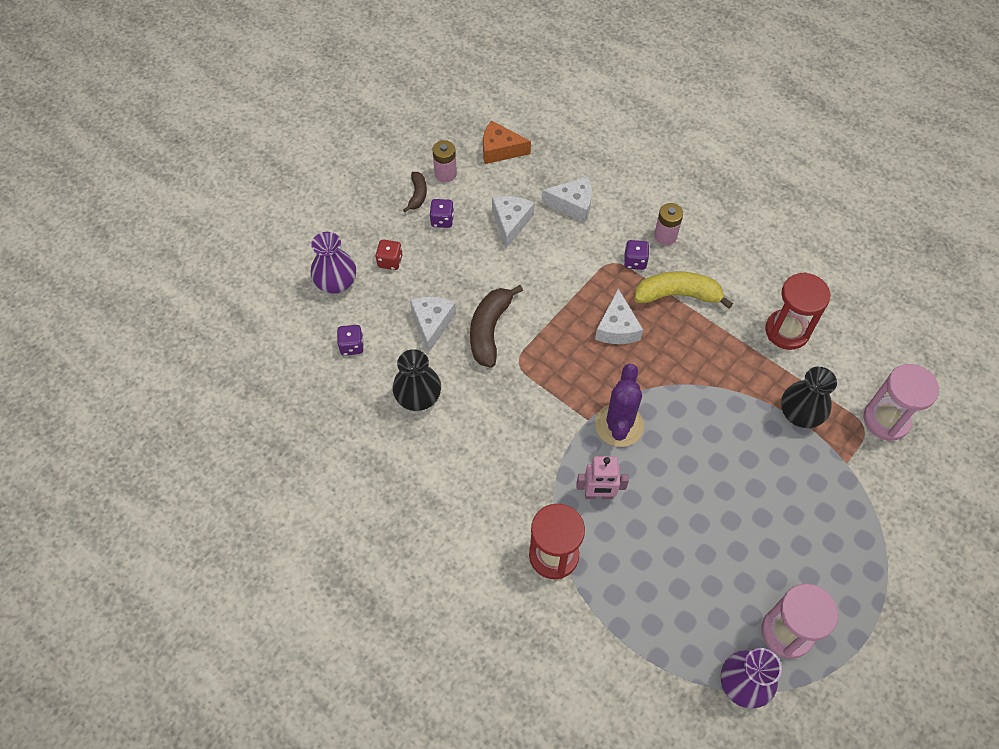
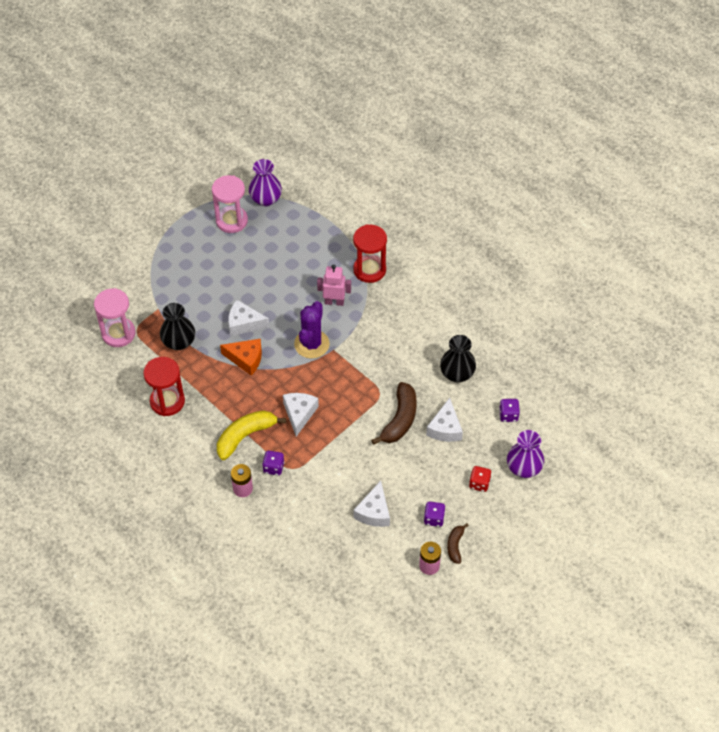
camera: 175 degrees left, 5 degrees down
orange cheese [483,120,531,164] -> orange cheese moved to [220,339,262,376]
white cheese [542,177,592,222] -> white cheese moved to [228,300,269,336]
yellow banana [634,271,733,309] -> yellow banana turned 135 degrees clockwise [217,410,286,460]

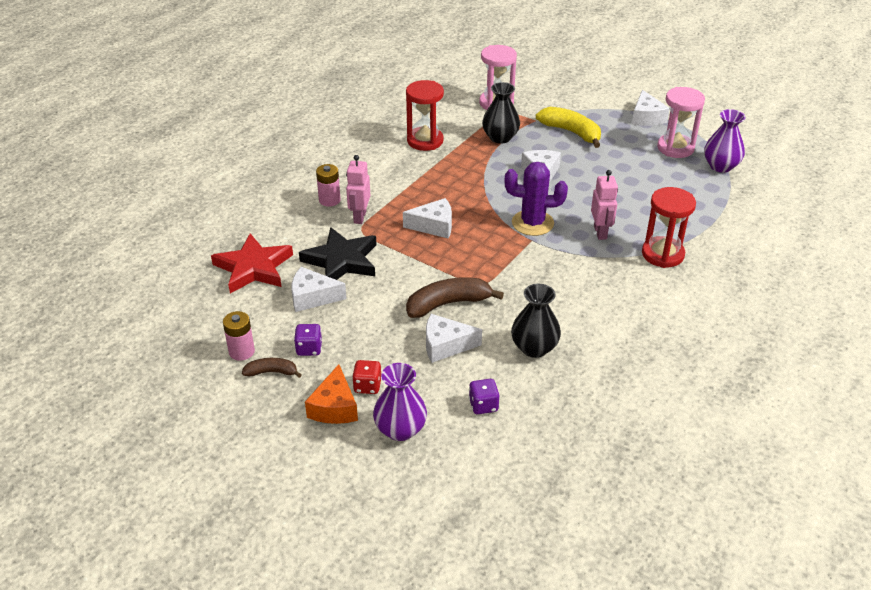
camera: 80 degrees right, 15 degrees down
yellow banana [217,410,286,460] -> yellow banana moved to [536,107,601,148]
orange cheese [220,339,262,376] -> orange cheese moved to [305,364,358,424]
purple dice [262,451,285,476] -> pink robot [346,155,370,224]
brown banana [371,382,417,445] -> brown banana turned 150 degrees clockwise [406,277,504,318]
none -> red star [211,233,293,293]
none -> black star [299,227,377,280]
none -> white cheese [632,90,670,126]

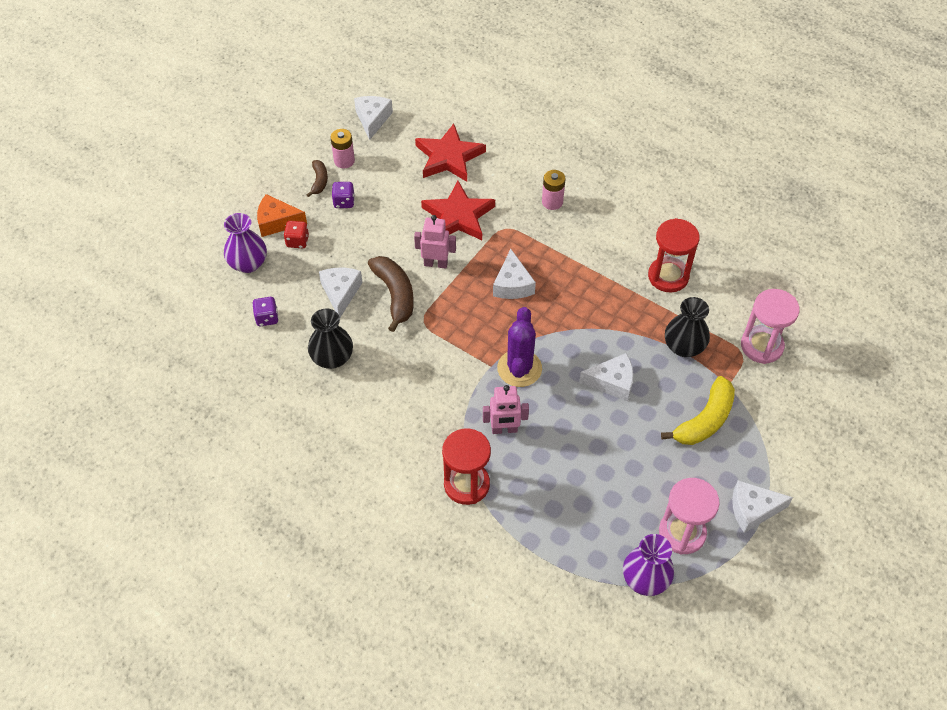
camera: 90 degrees right, 15 degrees up
white cheese [292,267,347,312] -> white cheese moved to [354,96,393,140]
black star [299,227,377,280] -> red star [421,181,495,240]
pink robot [346,155,370,224] -> pink robot moved to [414,215,456,269]

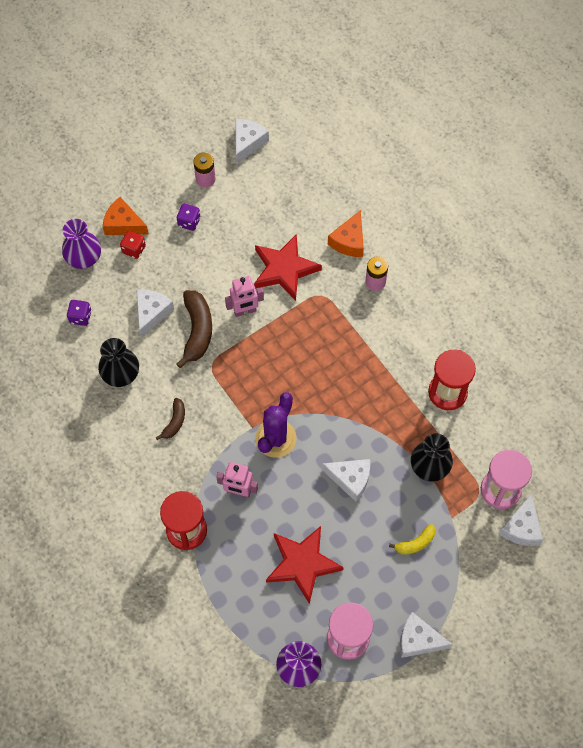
camera: 20 degrees right, 10 degrees up
brown banana [307,160,328,197] -> brown banana moved to [156,398,185,440]
pink robot [414,215,456,269] -> pink robot turned 135 degrees clockwise [225,276,264,317]
red star [415,124,486,182] -> red star moved to [266,526,344,604]
white cheese [493,249,536,299] -> white cheese moved to [499,493,543,546]
yellow banana [661,376,735,445] -> yellow banana [389,524,435,554], size x0.56
none -> orange cheese [328,210,364,257]

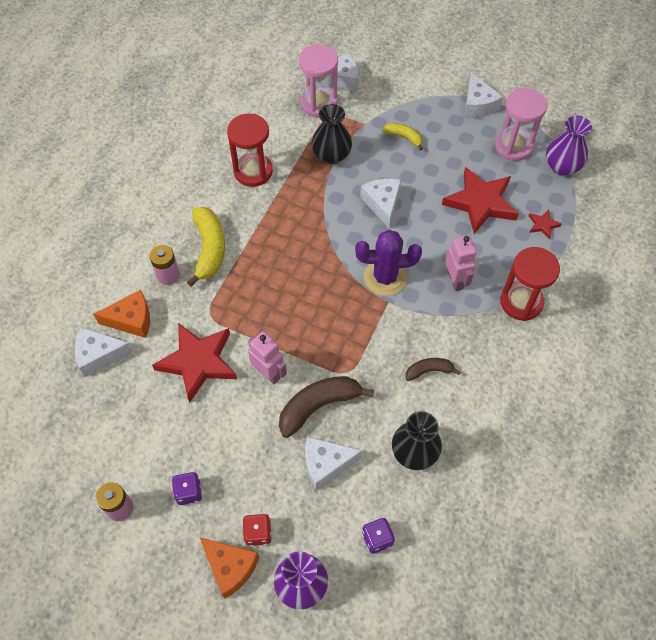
camera: 120 degrees left, 5 degrees down
orange cheese [102,197,149,235] -> orange cheese turned 45 degrees counterclockwise [199,537,259,599]
white cheese [235,119,269,164] -> white cheese moved to [75,327,133,377]
none -> yellow banana [187,207,225,287]
none -> red star [529,210,562,239]

